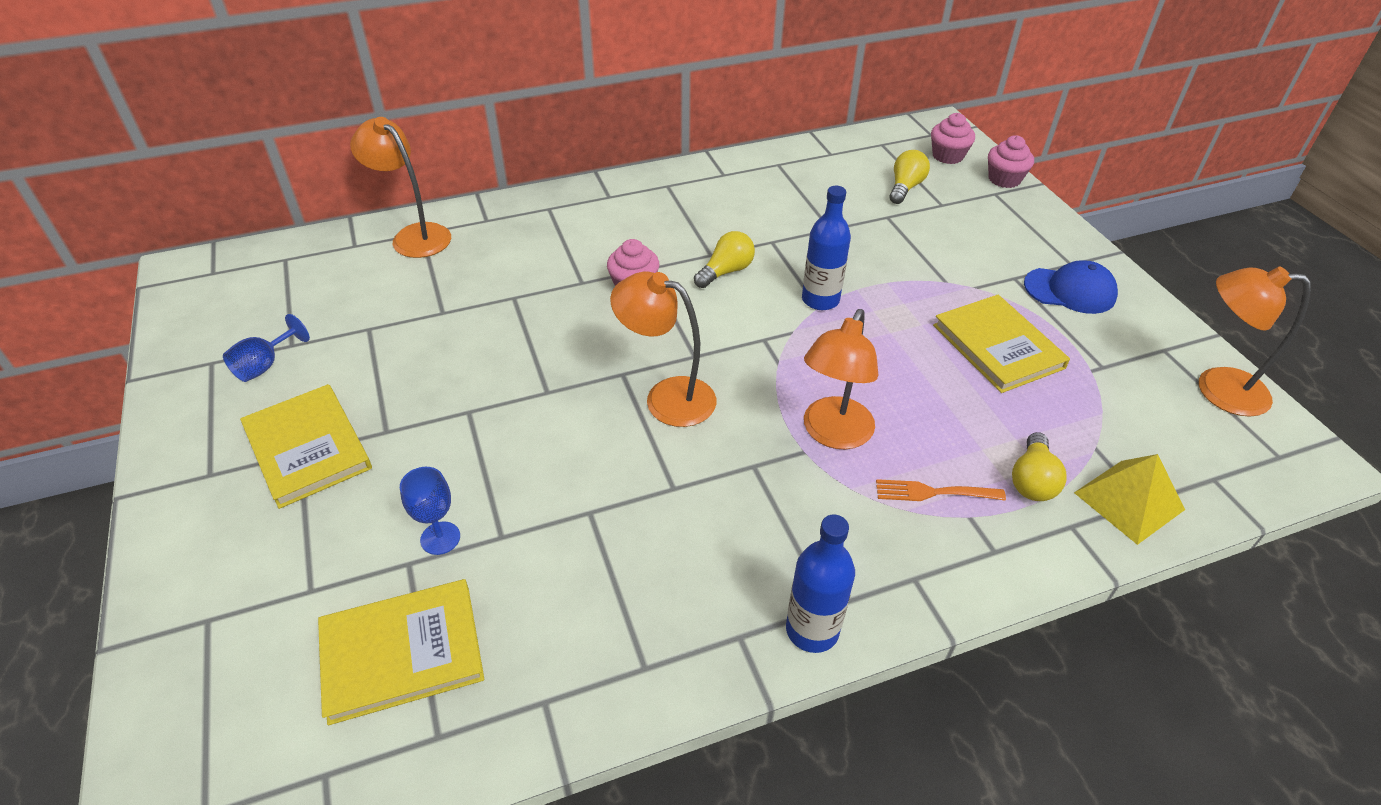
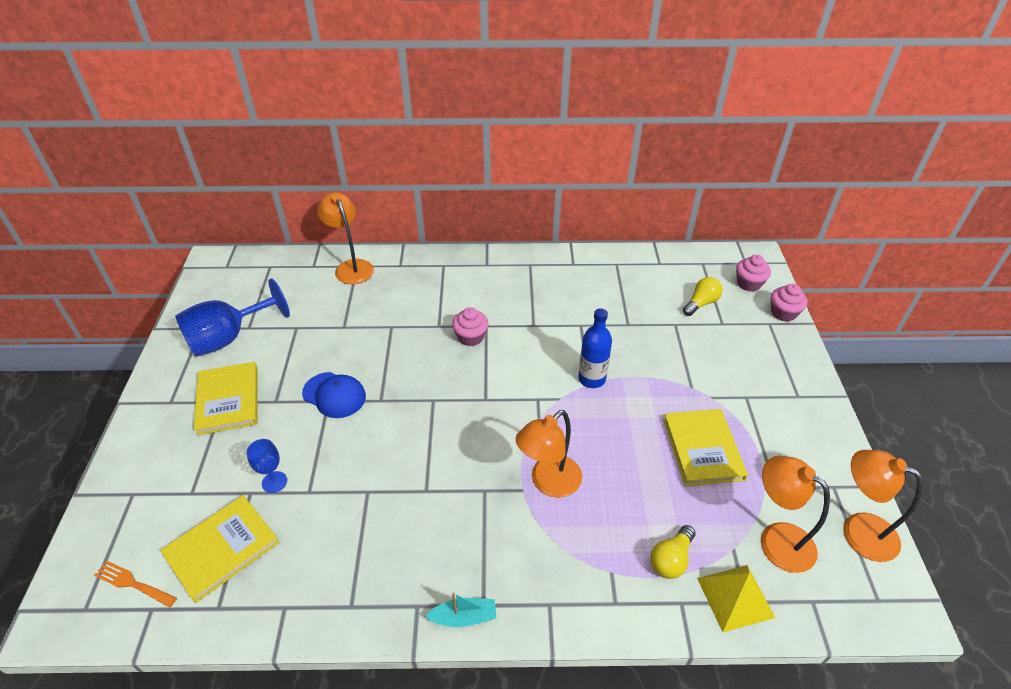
camera: 20 degrees right, 0 degrees up
blue goblet [223,314,310,382] -> blue goblet [175,278,290,357], size x2.06
yellow book [318,579,484,725] -> yellow book turned 45 degrees counterclockwise [160,495,279,603]
orange lamp [610,272,716,427] -> orange lamp moved to [761,456,830,573]
yellow light bulb [694,231,755,288] -> none
blue bottle [786,514,855,653] -> turquoise boat [425,592,497,627]
orange fork [876,479,1006,501] -> orange fork moved to [94,561,177,608]
blue cap [1024,260,1118,314] -> blue cap moved to [302,372,366,418]

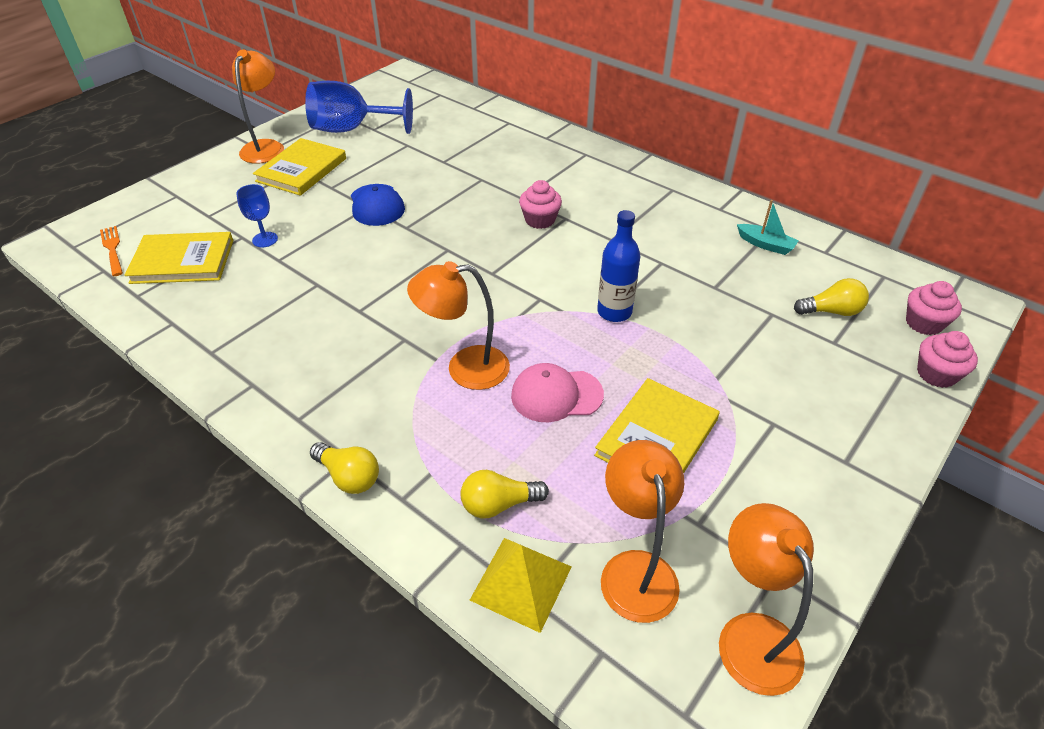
camera: 40 degrees right, 0 degrees up
orange lamp [317,192,374,284] -> orange lamp moved to [232,49,284,164]
turquoise boat [425,592,497,627] -> turquoise boat moved to [737,200,799,255]
none -> yellow light bulb [310,442,379,494]
none -> pink cap [511,363,604,422]

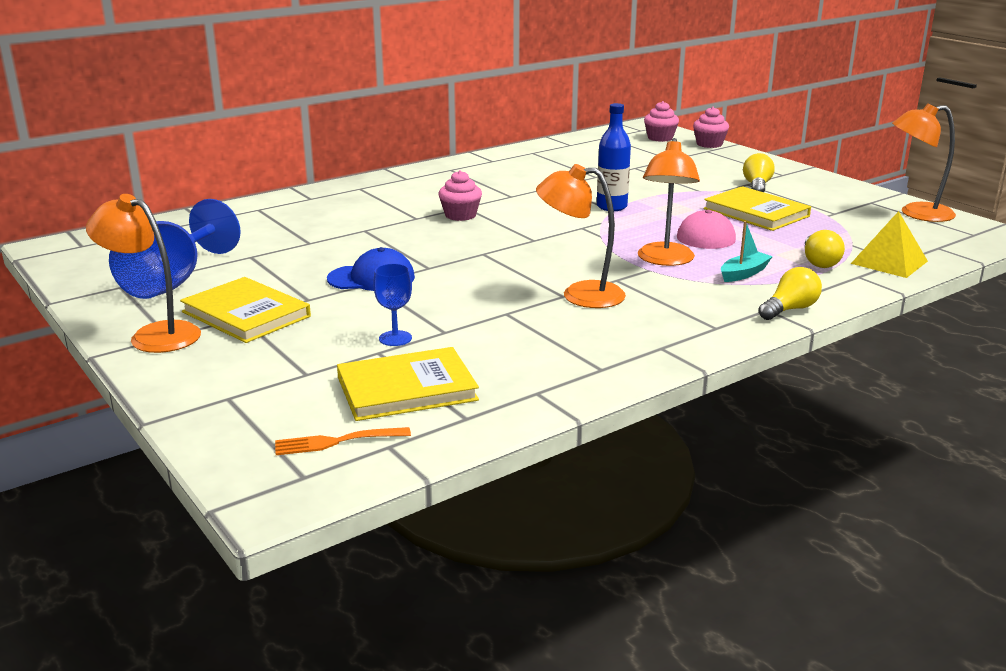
camera: 75 degrees left, 20 degrees down
yellow book [125,232,233,284] -> yellow book turned 60 degrees clockwise [337,347,479,421]
orange lamp [601,440,684,623] -> orange lamp moved to [536,164,626,308]
turquoise boat [737,200,799,255] -> turquoise boat moved to [721,221,773,282]
yellow light bulb [794,278,869,316] -> yellow light bulb moved to [743,153,775,192]

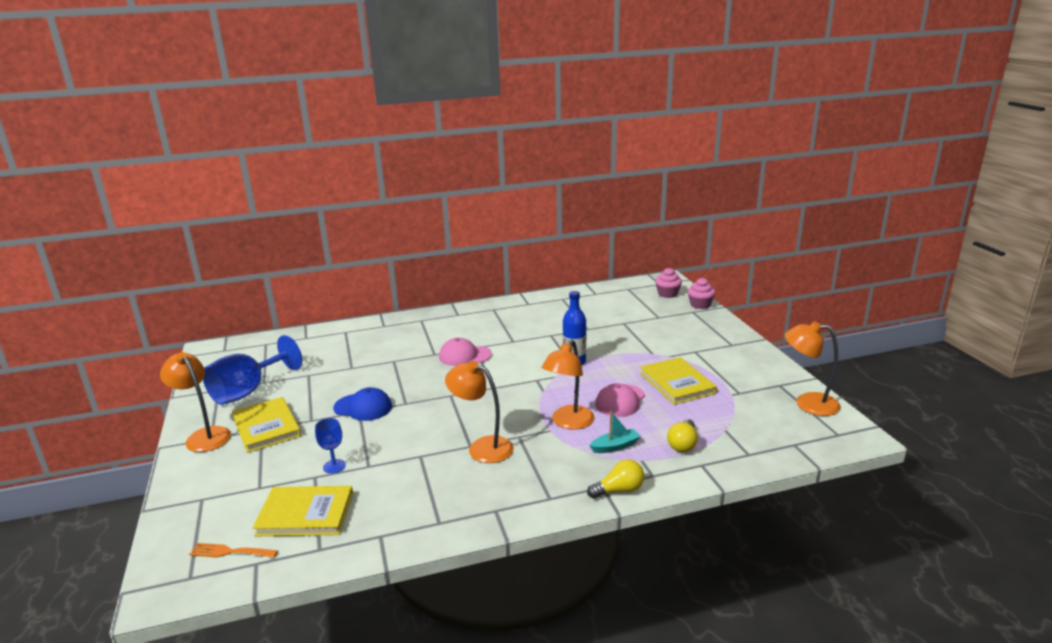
camera: 20 degrees right, 0 degrees up
pink cupcake [438,170,482,221] -> pink cap [439,338,492,366]
yellow light bulb [743,153,775,192] -> none
yellow pyramid [851,211,928,278] -> none

